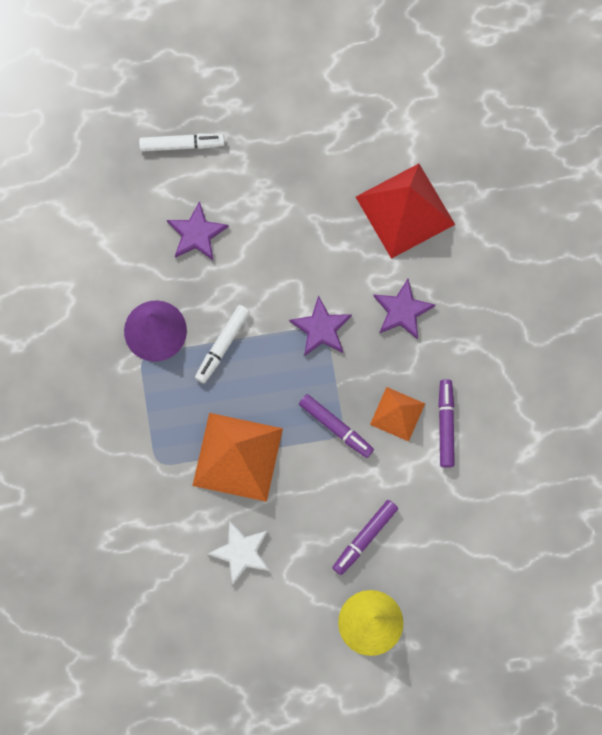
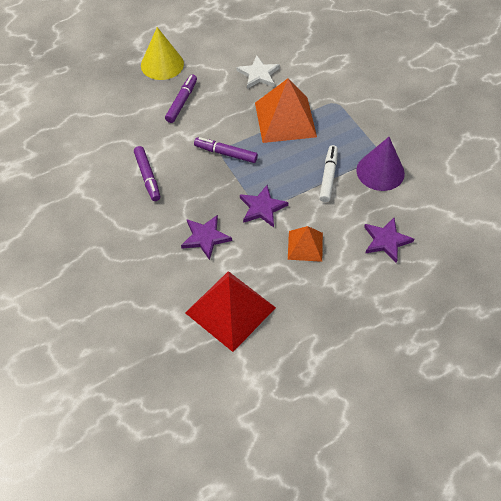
camera: 160 degrees right, 20 degrees down
white marker [139,133,225,152] -> none
orange pyramid [370,387,425,442] -> orange pyramid moved to [288,226,323,262]

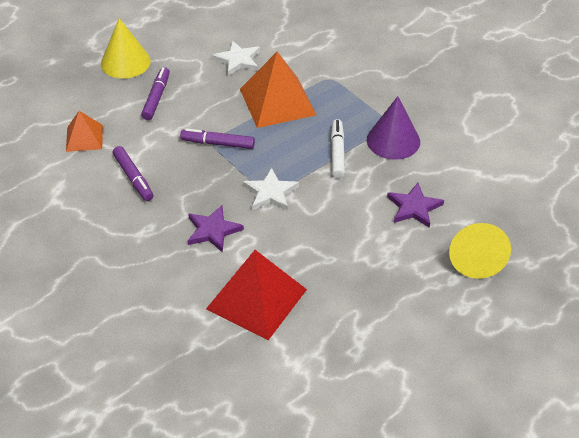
camera: 10 degrees left, 10 degrees down
purple star [240,185,288,227] -> white star [243,168,299,211]
orange pyramid [288,226,323,262] -> orange pyramid moved to [66,111,103,152]
none -> yellow cone [449,223,511,279]

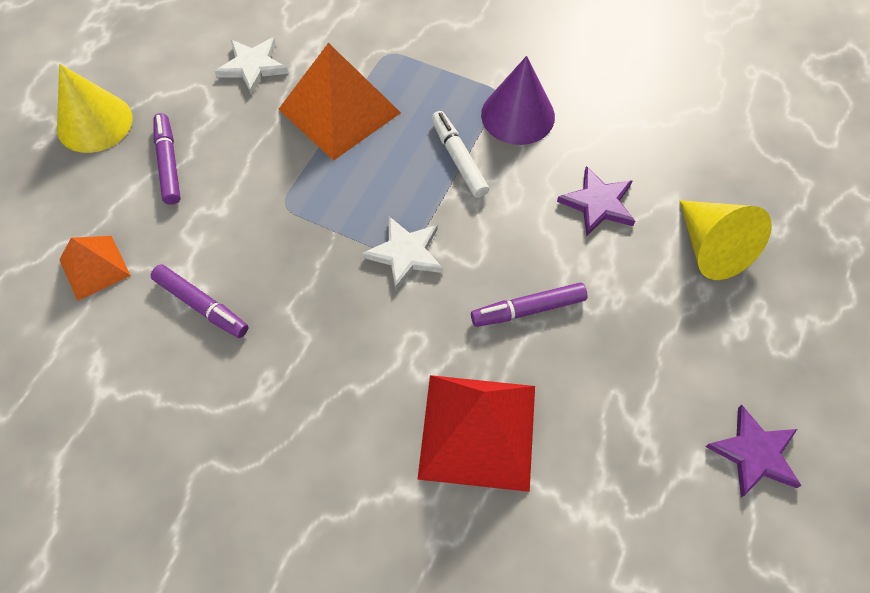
camera: 25 degrees left, 15 degrees up
purple marker [180,128,255,149] -> purple marker moved to [471,283,587,327]
purple star [187,205,244,253] -> purple star moved to [706,405,802,498]

